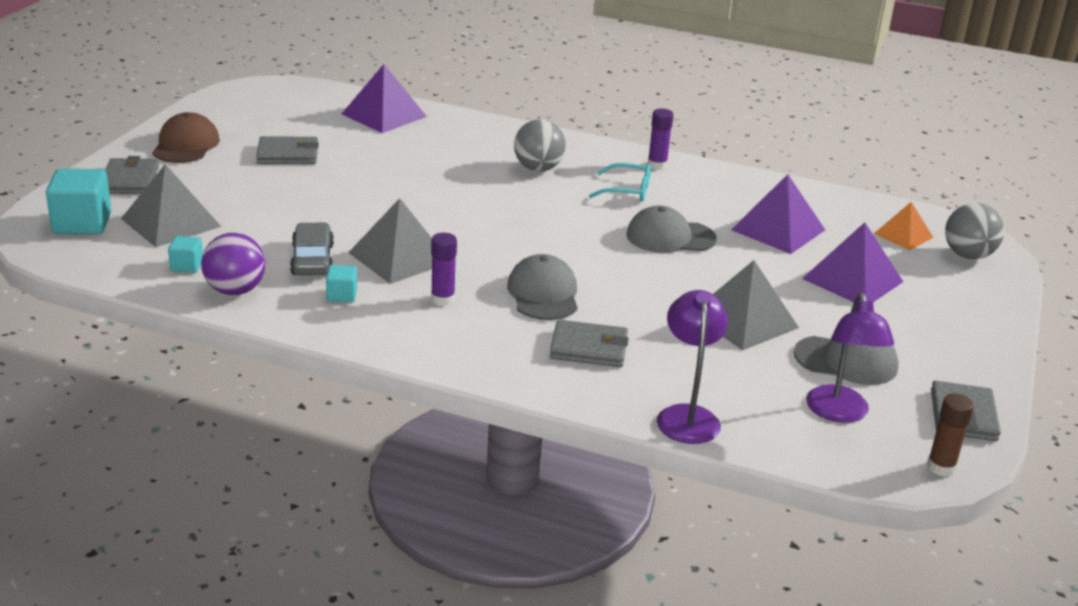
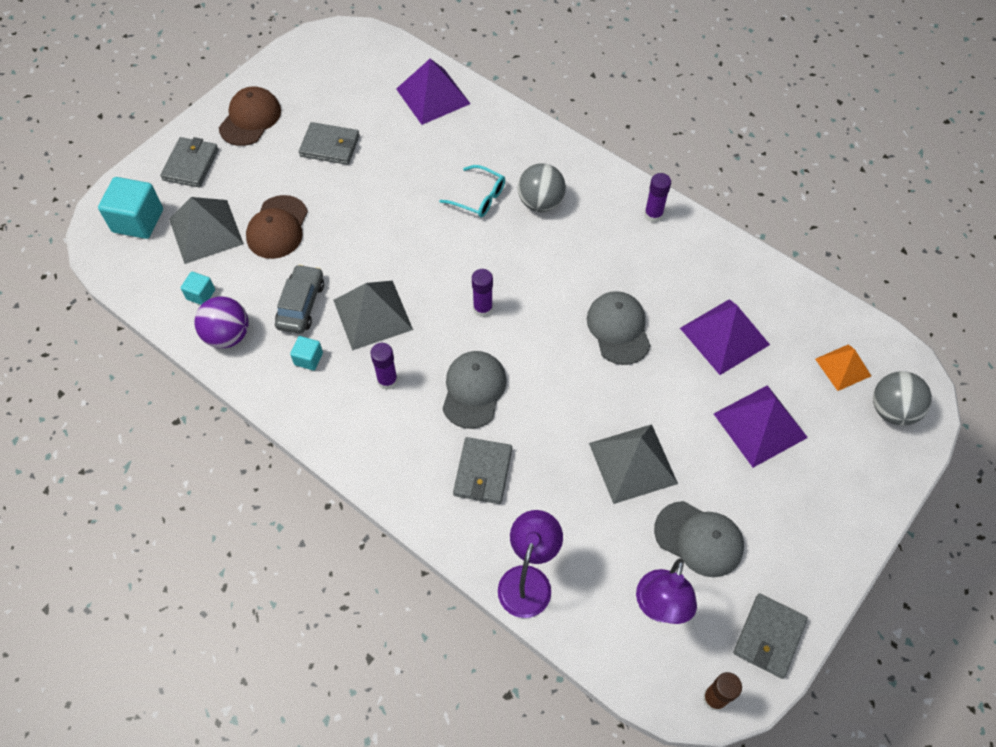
camera: 20 degrees right, 30 degrees up
grey wallet [550,320,629,367] -> grey wallet turned 75 degrees clockwise [453,437,512,504]
turquoise glasses [589,163,651,202] -> turquoise glasses moved to [440,165,505,217]
grey cap [627,205,717,253] -> grey cap turned 60 degrees clockwise [587,291,651,365]
none -> brown cap [246,195,308,259]
none -> purple glue stick [472,269,493,317]

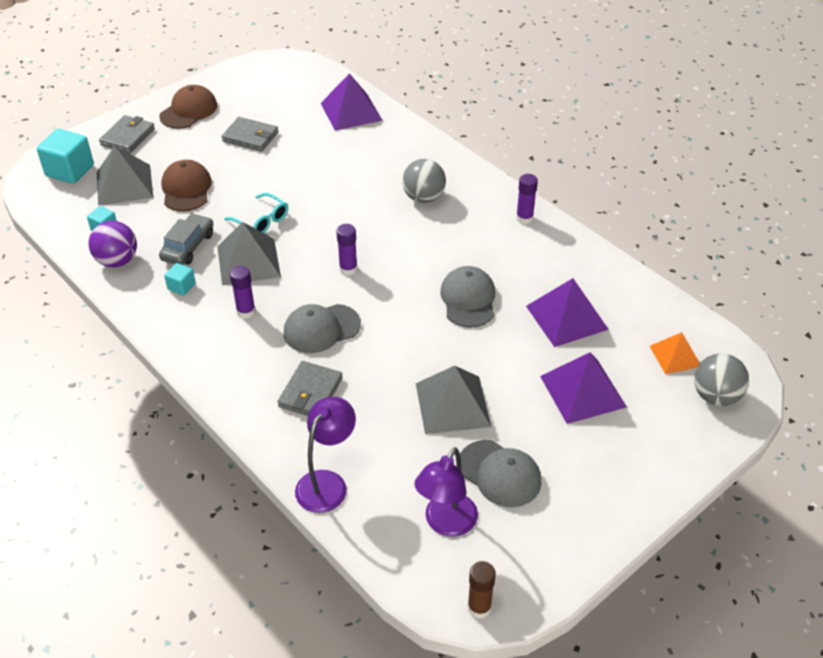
camera: 10 degrees right, 15 degrees down
brown cap [246,195,308,259] -> brown cap turned 150 degrees clockwise [161,160,212,211]
turquoise glasses [440,165,505,217] -> turquoise glasses moved to [224,193,288,233]
grey cap [443,351,507,429] -> grey cap turned 135 degrees counterclockwise [283,304,361,353]
grey wallet [733,593,808,679] -> none

